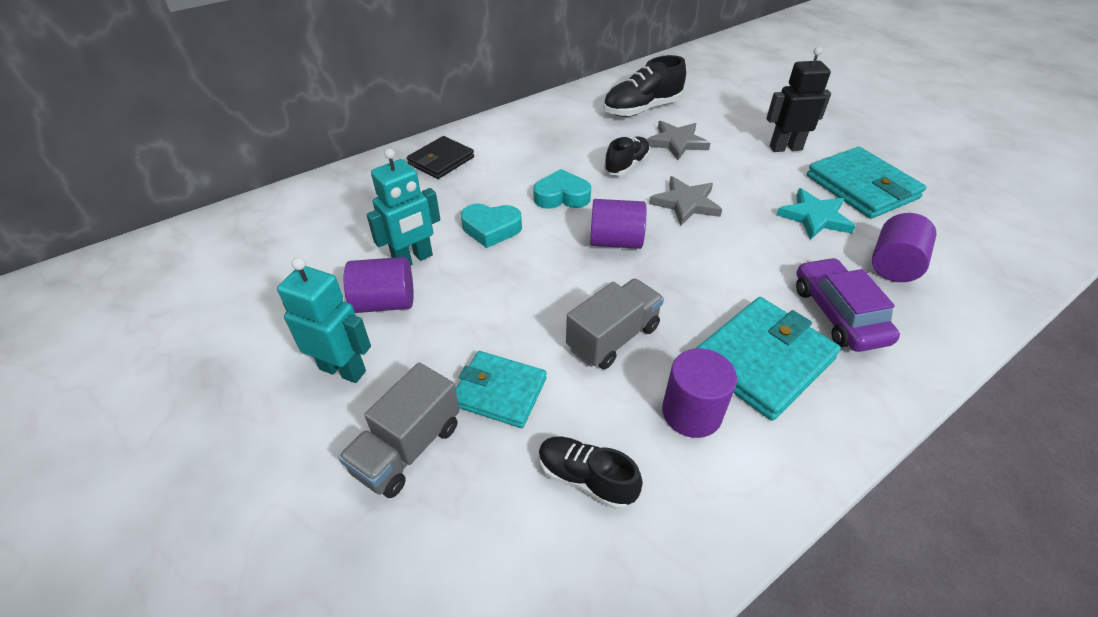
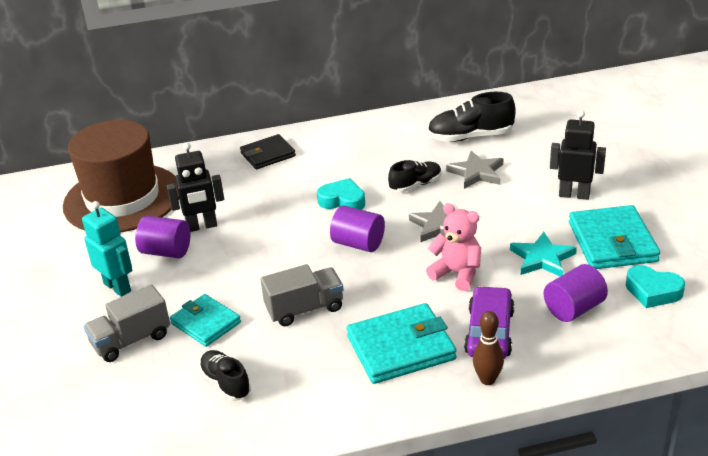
camera: 25 degrees right, 10 degrees down
turquoise robot [366,148,440,266] -> black robot [167,143,224,232]
turquoise heart [461,203,522,248] -> turquoise heart moved to [626,265,685,308]
purple cylinder [662,348,737,438] -> none
none -> brown hat [63,120,179,232]
none -> pink teddy bear [426,203,481,291]
none -> brown bowling pin [473,311,504,385]

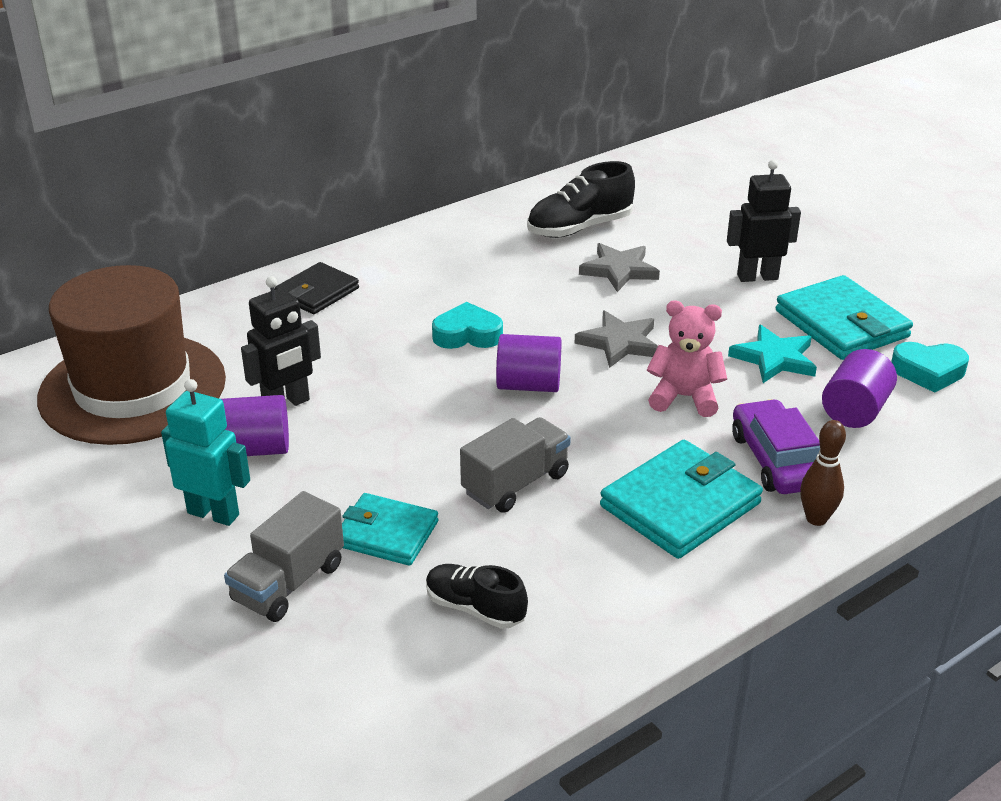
camera: 25 degrees left, 0 degrees up
black shoe [388,160,442,192] -> none

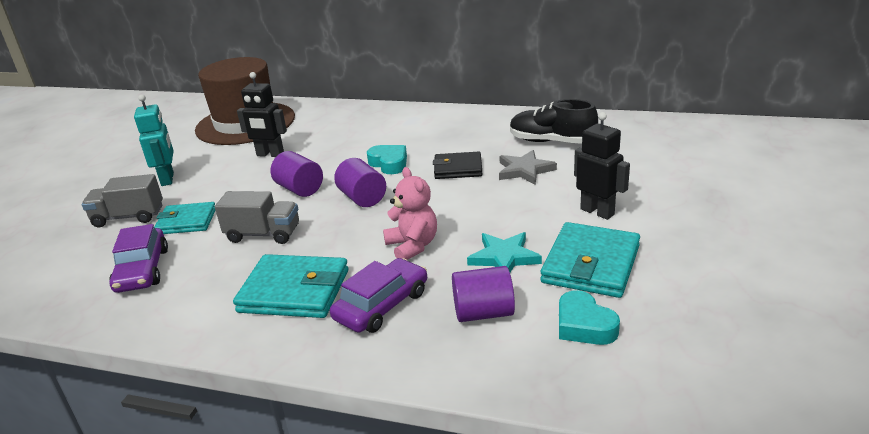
camera: 55 degrees right, 5 degrees down
purple cylinder [221,395,289,456] -> purple cylinder moved to [271,151,323,197]
black wallet [274,262,359,314] -> black wallet moved to [433,152,483,179]
turquoise wallet [342,493,438,566] -> turquoise wallet turned 75 degrees counterclockwise [154,202,215,234]
black shoe [426,564,528,629] -> purple car [109,224,168,293]
grey star [574,310,658,368] -> none
brown bowling pin [800,420,846,526] -> none

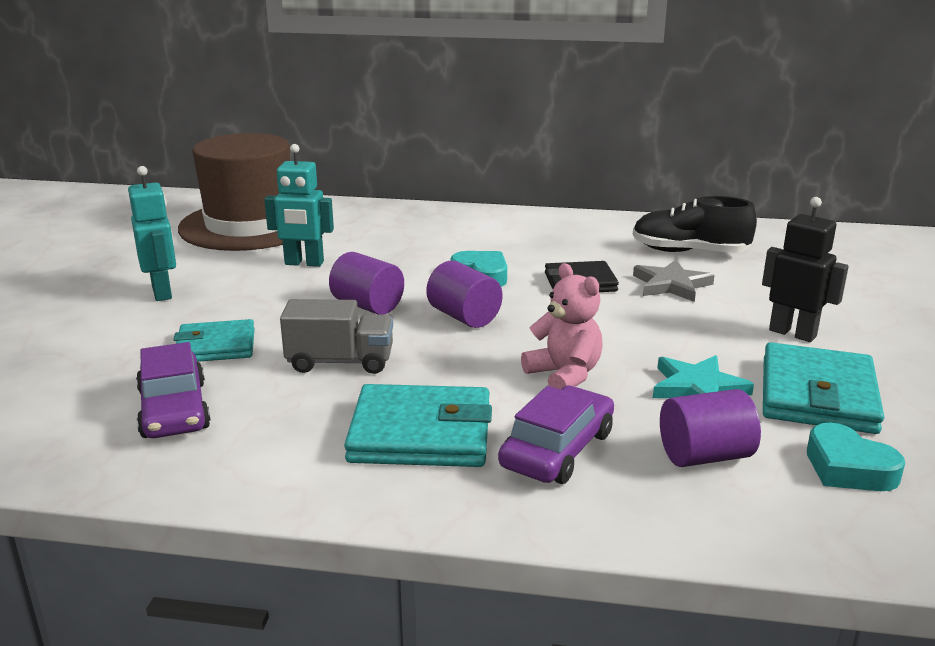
camera: 10 degrees left, 5 degrees down
grey truck [82,174,163,227] -> none
black robot [237,72,287,157] -> turquoise robot [264,144,334,267]

